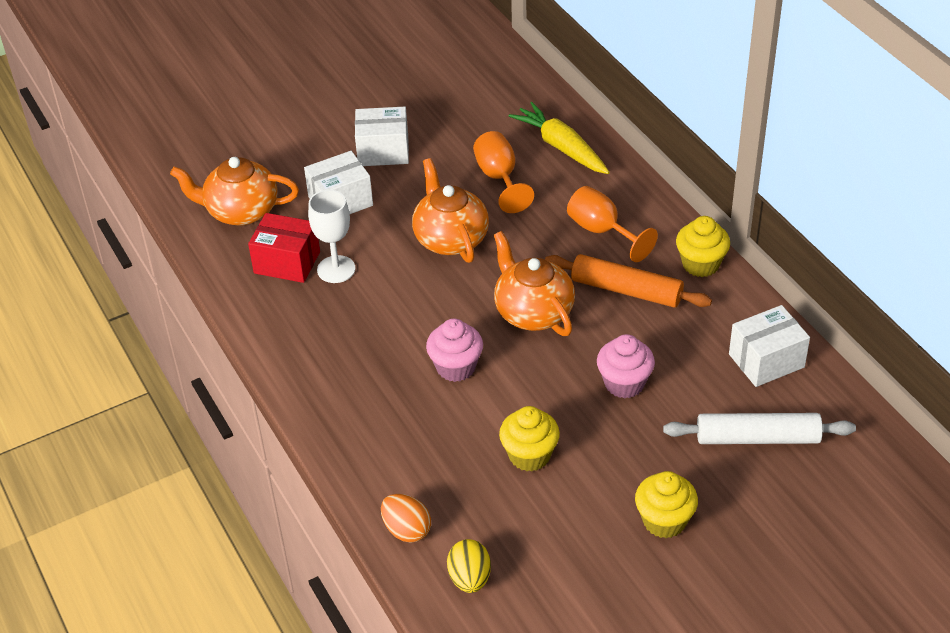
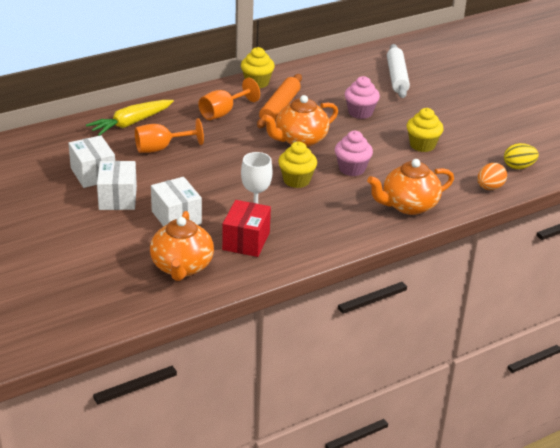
camera: 95 degrees left, 10 degrees down
orange teapot [412,158,489,263] -> orange teapot moved to [367,159,454,215]
yellow cupcake [635,471,698,538] -> yellow cupcake moved to [278,142,317,188]
white box [729,305,810,387] -> white box moved to [68,135,115,188]

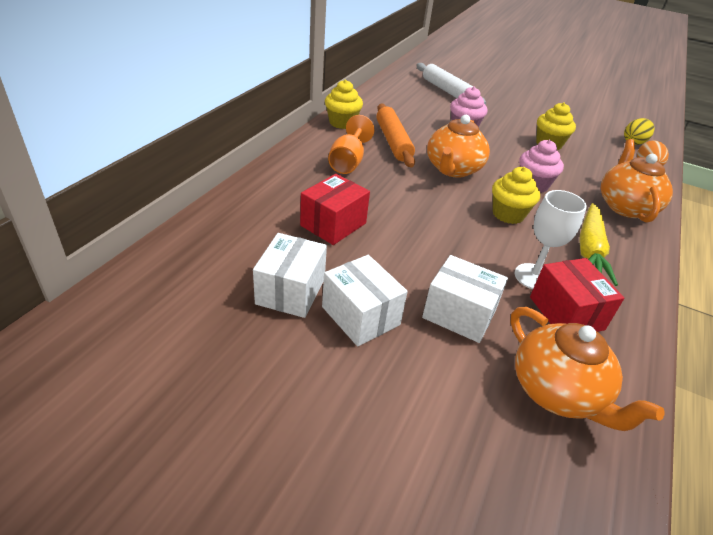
camera: 35 degrees left, 5 degrees up
white box [68,135,115,188] -> white box turned 75 degrees clockwise [253,233,327,318]
yellow carrot [86,100,174,136] -> yellow carrot moved to [580,203,618,286]
orange goblet [135,118,204,153] -> red box [300,174,370,245]
orange teapot [367,159,454,215] -> orange teapot turned 150 degrees clockwise [601,139,673,223]

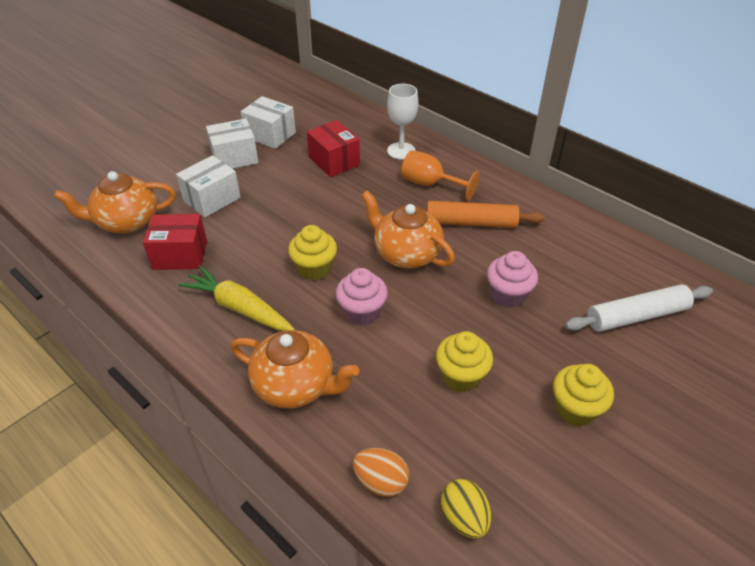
camera: 110 degrees right, 5 degrees up
yellow cupcake [325,80,363,129] -> yellow cupcake moved to [553,364,614,426]
white goblet [515,190,587,289] -> white goblet moved to [387,84,418,160]

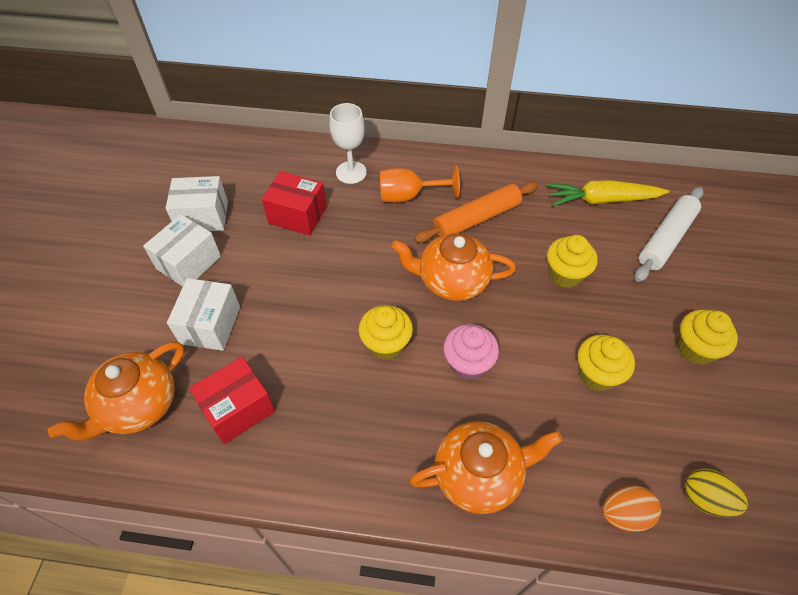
camera: 35 degrees left, 10 degrees up
yellow carrot [178,266,295,331] -> yellow carrot moved to [547,180,669,206]
pink cupcake [487,251,538,308] -> yellow cupcake [547,235,597,288]

